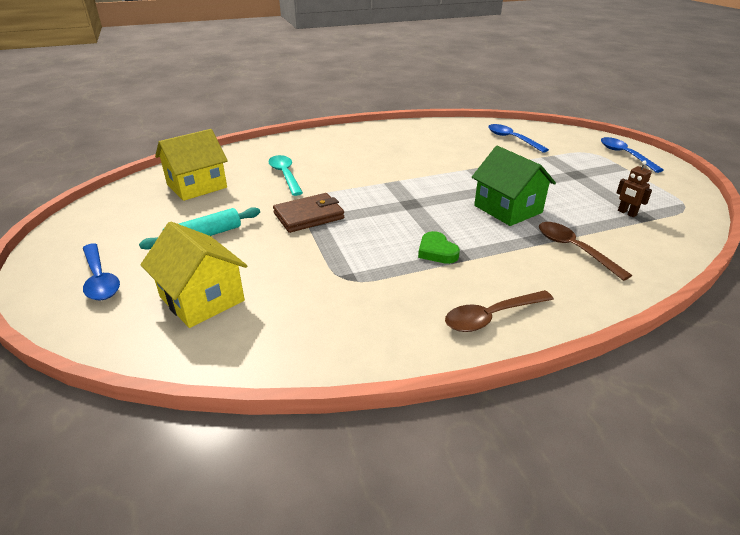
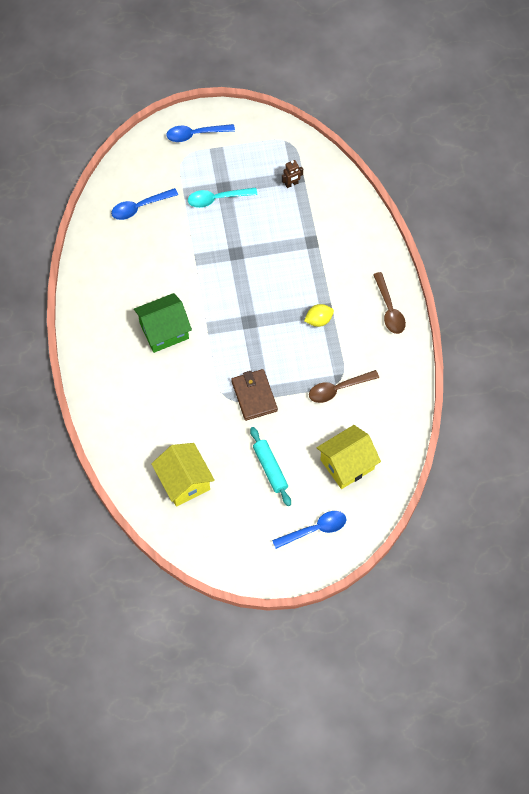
camera: 80 degrees left, 30 degrees up
turquoise spoon [268,155,303,196] -> turquoise spoon moved to [188,187,257,208]
green heart [418,231,460,264] -> yellow lemon [304,304,334,327]
green house [472,146,556,226] -> green house moved to [134,293,192,353]
brown spoon [539,222,632,281] -> brown spoon moved to [309,370,379,403]

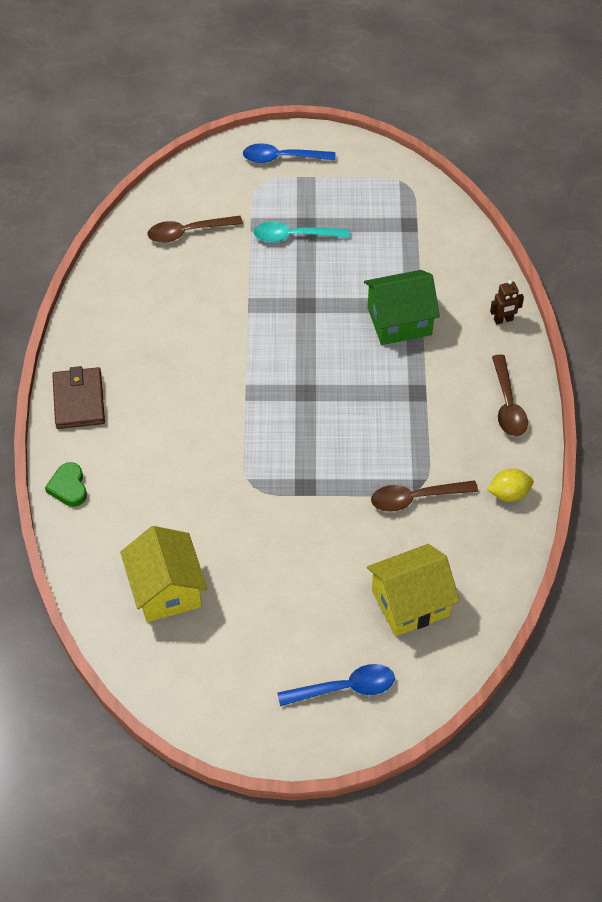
camera: 10 degrees right, 10 degrees down
blue spoon [111,188,178,220] -> brown spoon [148,216,243,243]
green house [134,293,192,353] -> green house moved to [364,270,440,345]
brown wallet [231,369,278,421] -> brown wallet moved to [52,366,105,429]
turquoise rolling pin [250,427,291,506] -> none
brown robot [282,160,303,188] -> brown robot moved to [490,280,524,325]
yellow lemon [304,304,334,327] -> yellow lemon moved to [487,469,533,502]
none -> green heart [45,462,87,507]

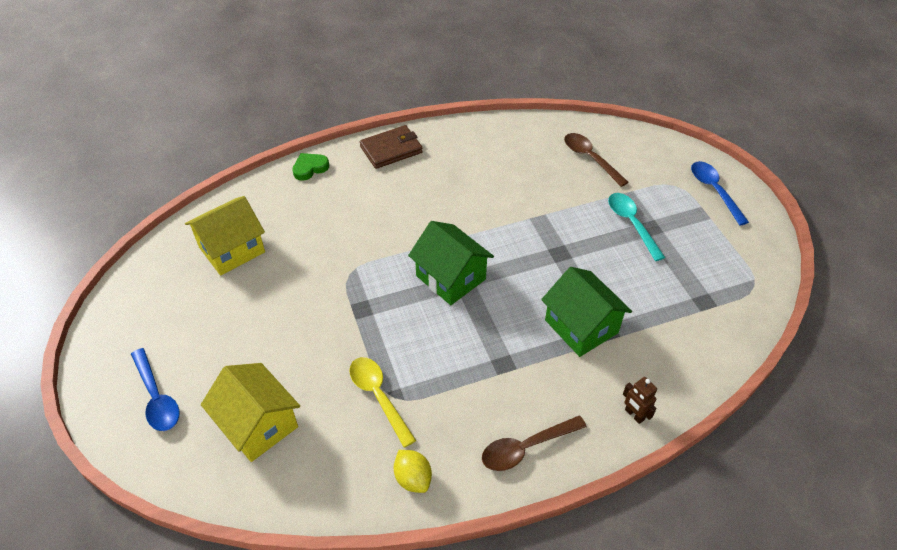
camera: 70 degrees right, 5 degrees down
brown spoon [371,480,478,512] -> yellow spoon [349,357,416,448]
none -> green house [408,221,494,305]

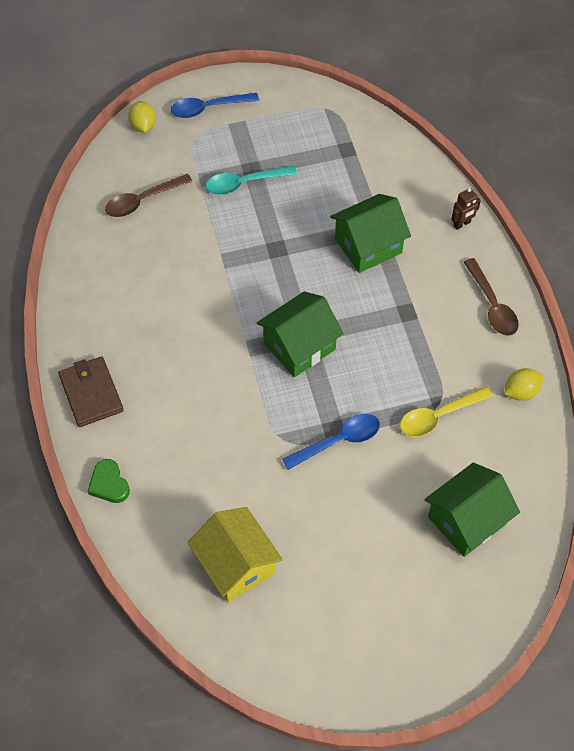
camera: 85 degrees left, 10 degrees up
blue spoon [131,348,179,431] -> blue spoon moved to [282,414,380,470]
yellow house [201,363,300,462] -> green house [424,462,520,557]
none -> yellow lemon [128,101,156,133]

